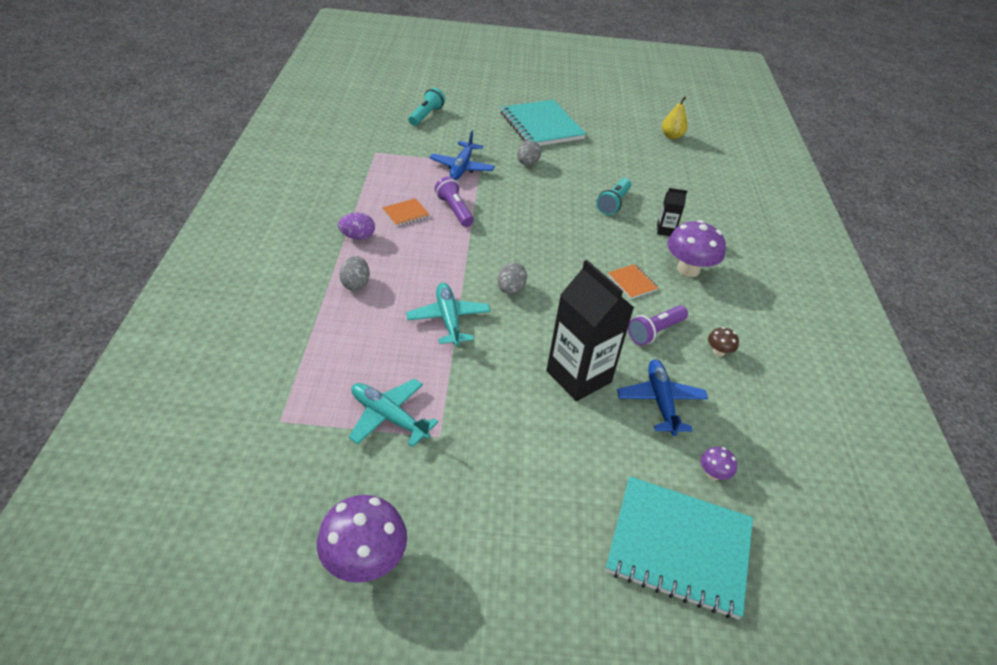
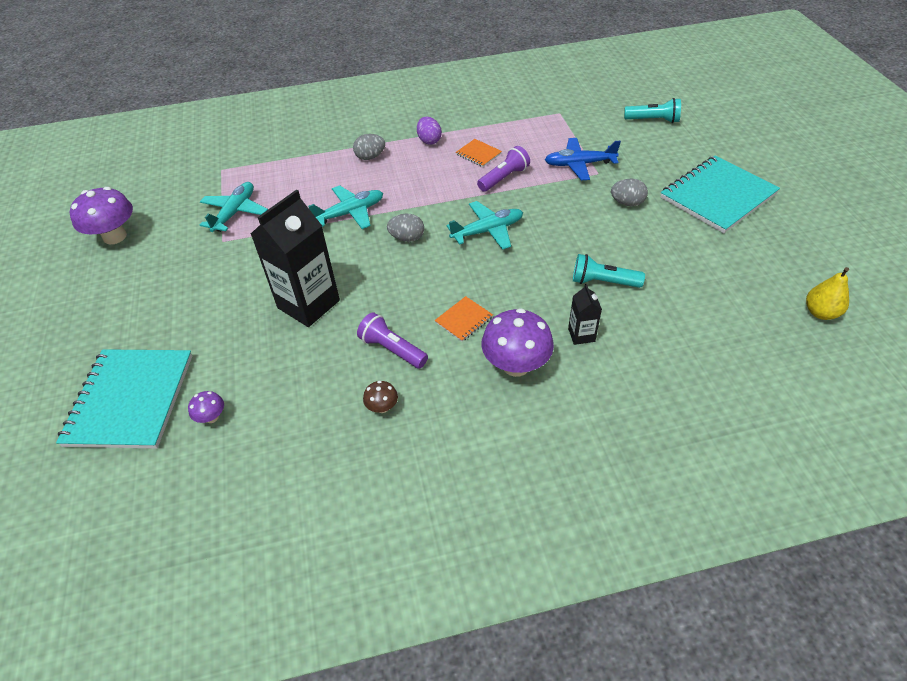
camera: 80 degrees right, 5 degrees up
blue plane [617,359,708,436] -> none
none -> turquoise plane [447,201,523,250]

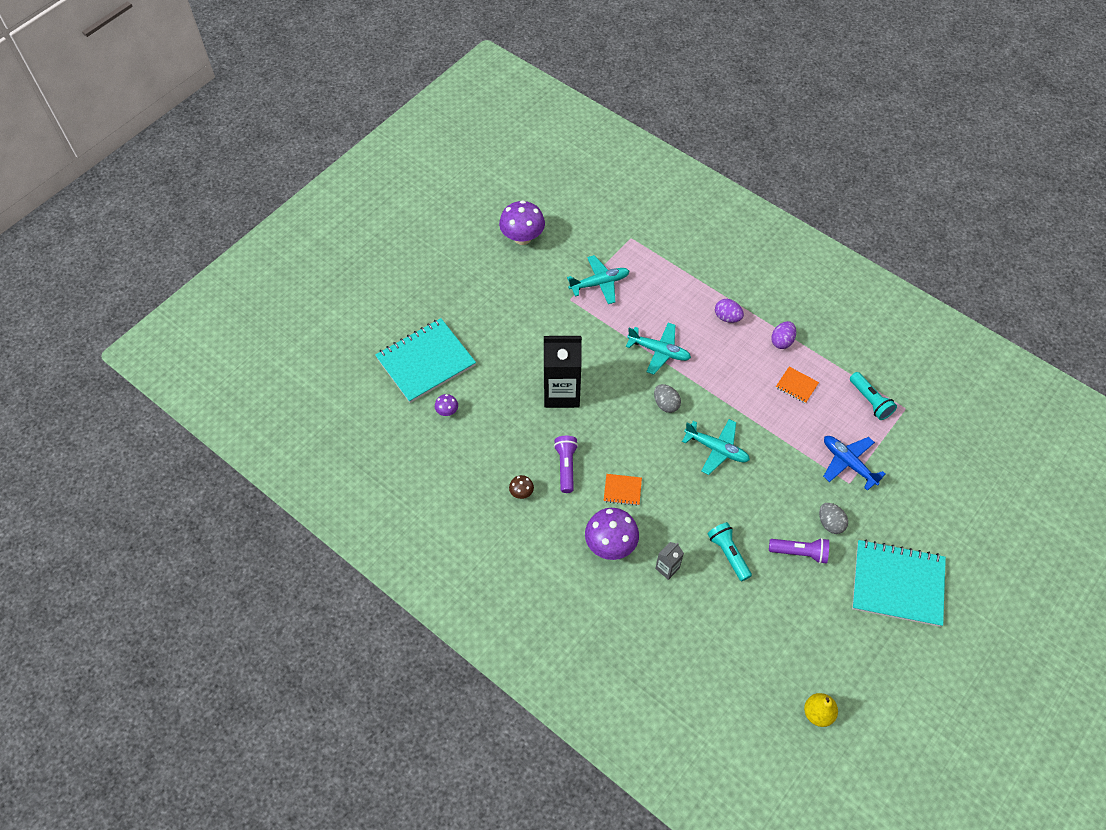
camera: 50 degrees right, 10 degrees up
grey egg [353,134,385,160] -> purple egg [715,299,744,323]
orange notebook [456,139,502,167] -> orange notebook turned 60 degrees counterclockwise [776,367,819,404]
purple flashlight [477,146,530,192] -> purple flashlight moved to [769,538,829,564]
black carton [568,284,602,345] -> grey carton [655,542,684,580]
turquoise flashlight [624,98,681,123] -> turquoise flashlight moved to [850,372,897,420]

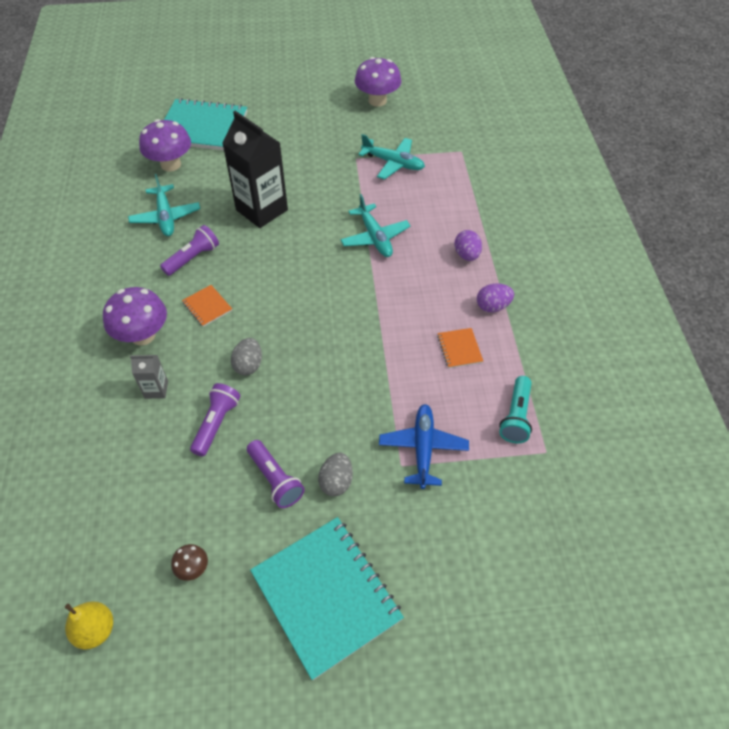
camera: 45 degrees right, 5 degrees down
purple mushroom [435,394,458,416] -> purple mushroom [139,119,191,171], size x2.11
brown mushroom [509,475,534,499] -> brown mushroom moved to [171,544,208,581]
grey egg [654,384,681,413] -> grey egg moved to [231,338,262,375]
turquoise plane [682,419,750,475] -> turquoise plane moved to [128,174,200,236]
turquoise flashlight [708,522,752,581] -> purple flashlight [190,383,240,456]

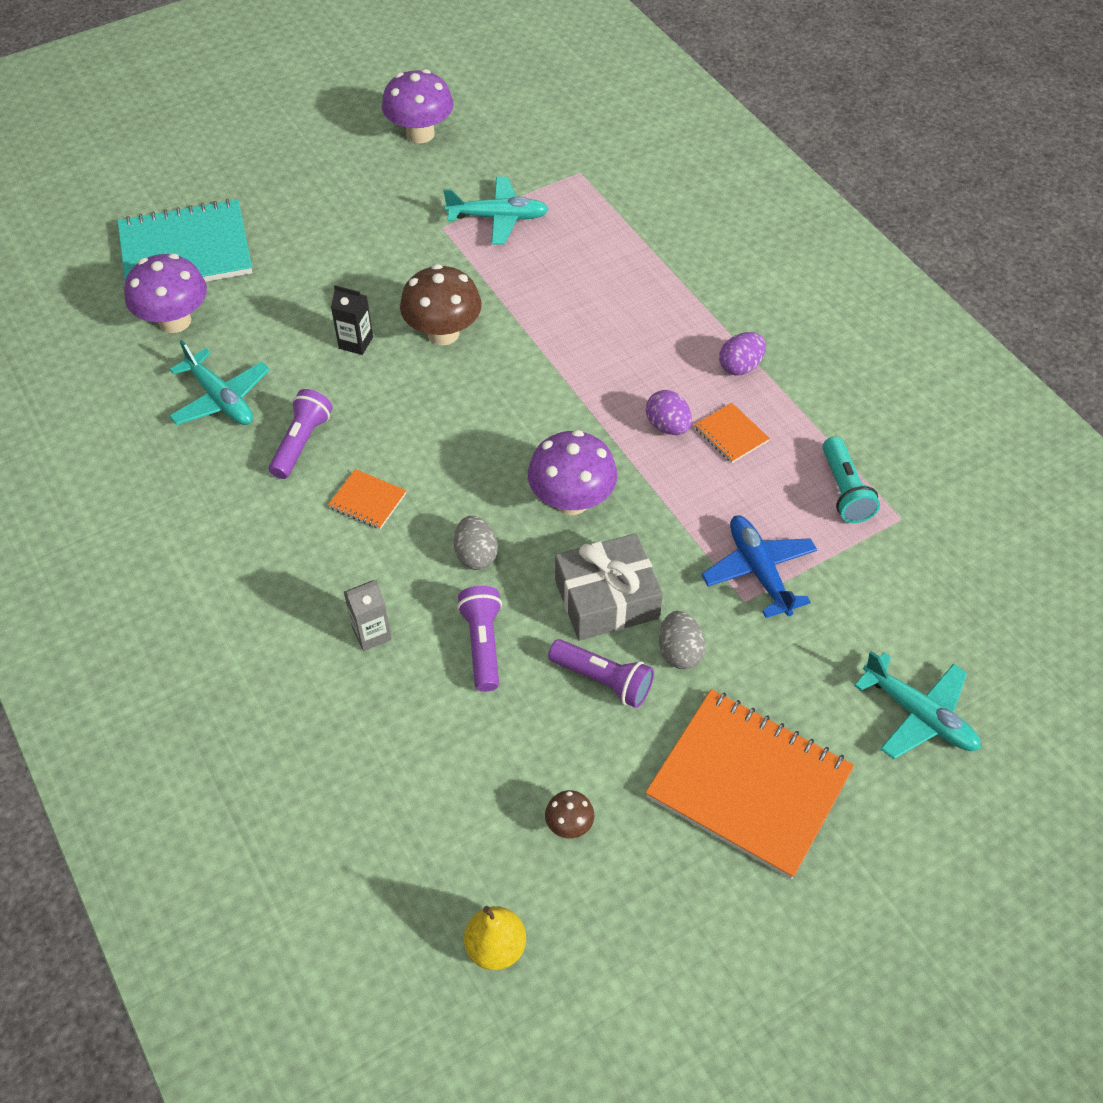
camera: 25 degrees left, 0 degrees up
purple mushroom [103,287,167,345] -> purple mushroom moved to [528,430,617,515]
black carton [222,111,288,228] -> black carton [331,285,373,355], size x0.46
turquoise notebook [250,517,404,680] -> orange notebook [645,689,854,879]
turquoise plane [340,194,411,257] -> turquoise plane moved to [854,651,981,759]
purple egg [455,230,482,261] -> purple egg moved to [646,390,692,435]
none -> brown mushroom [400,264,482,345]
none -> grey gift [555,533,663,641]

